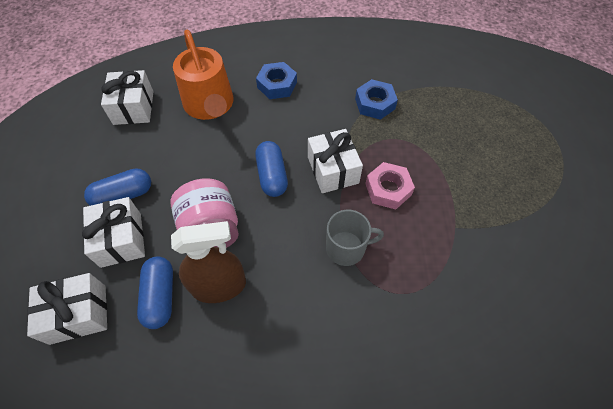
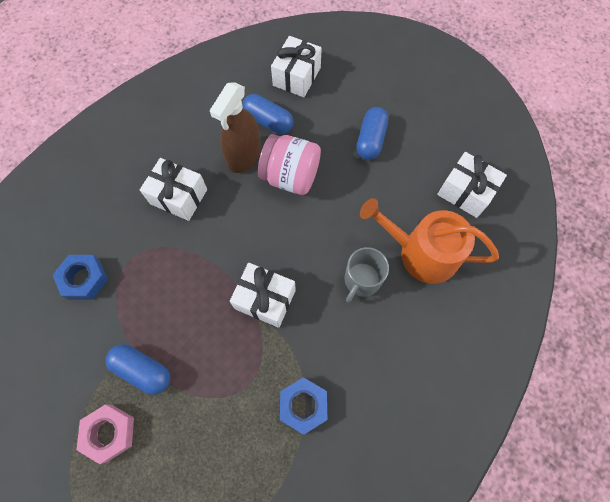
camera: 130 degrees right, 10 degrees up
white gift [82,197,145,268] -> white gift moved to [140,158,207,221]
blue capsule [255,141,288,197] -> blue capsule moved to [106,344,170,395]
blue nut [256,62,297,99] -> blue nut moved to [53,255,108,300]
grey mug [326,210,384,266] -> grey mug moved to [345,247,389,303]
pink nut [365,162,415,210] -> pink nut moved to [77,404,134,464]

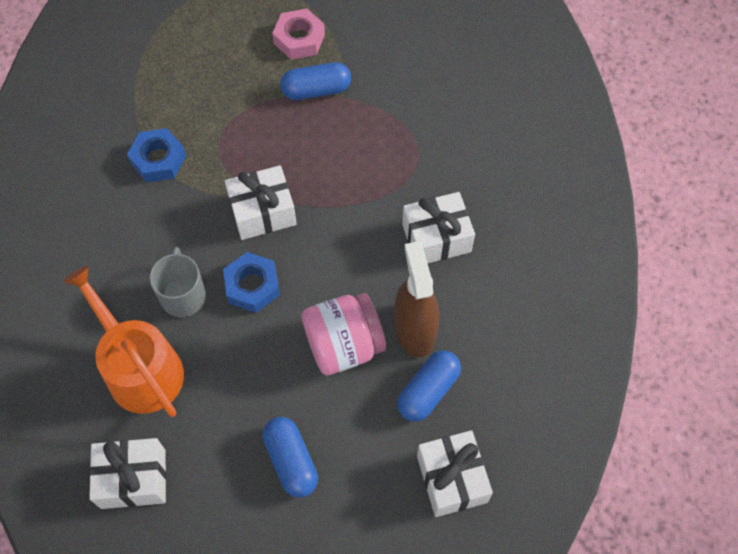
camera: 140 degrees right, 5 degrees down
blue nut [53,255,108,300] -> blue nut moved to [223,252,280,313]
blue capsule [242,94,293,134] -> blue capsule turned 45 degrees counterclockwise [397,350,461,422]
orange watering can [360,198,499,284] -> orange watering can turned 105 degrees counterclockwise [63,266,184,417]

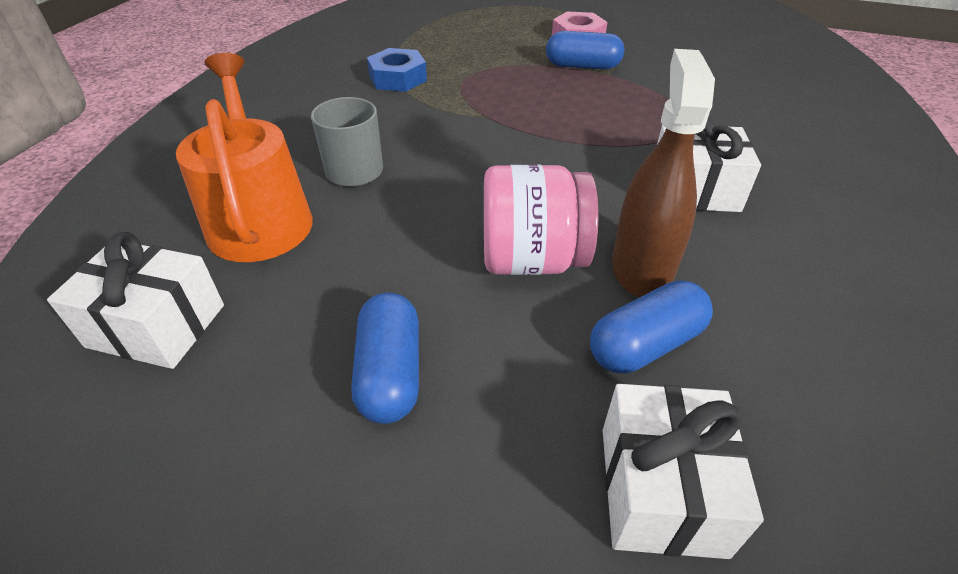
camera: 20 degrees right, 20 degrees down
blue nut [223,252,280,313] -> none
white gift [225,165,297,240] -> none

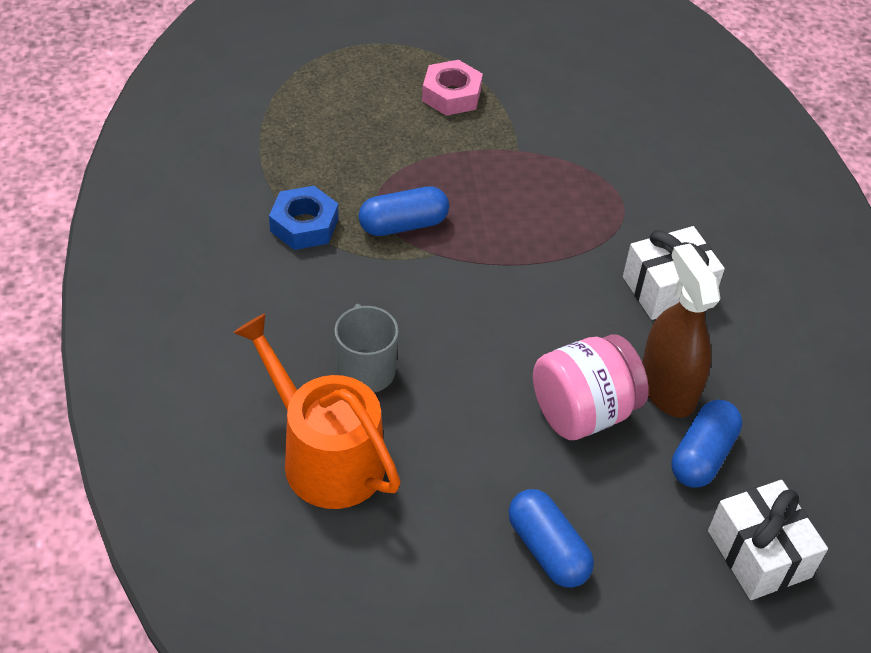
camera: 30 degrees left, 5 degrees up
white gift [47,232,224,369] -> none
blue capsule [546,31,624,69] -> blue capsule moved to [359,186,449,236]

